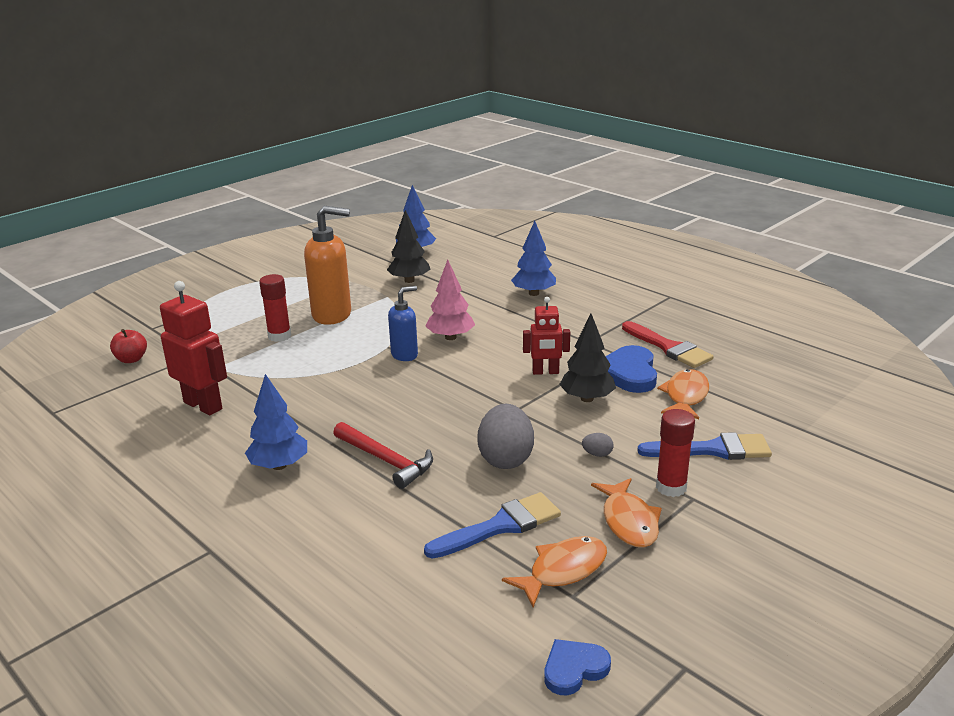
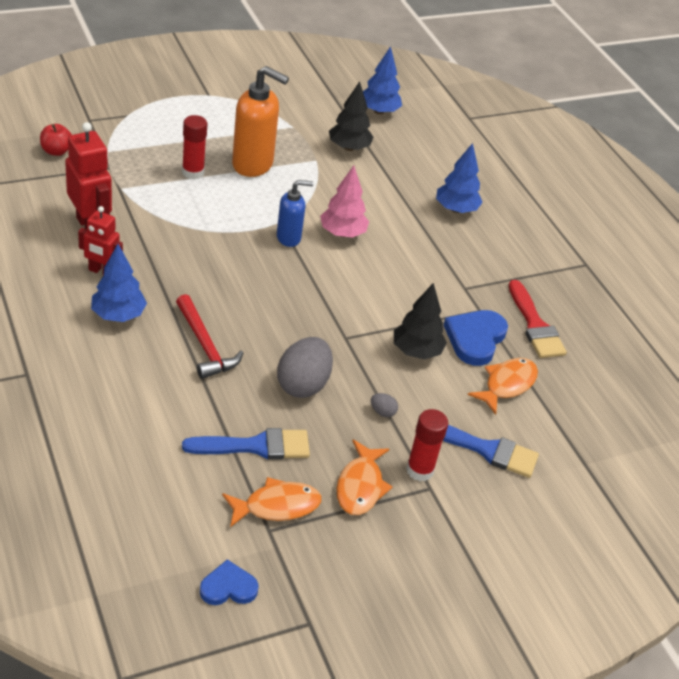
camera: 15 degrees right, 15 degrees up
red robot [523,297,570,375] -> red robot moved to [78,206,123,276]

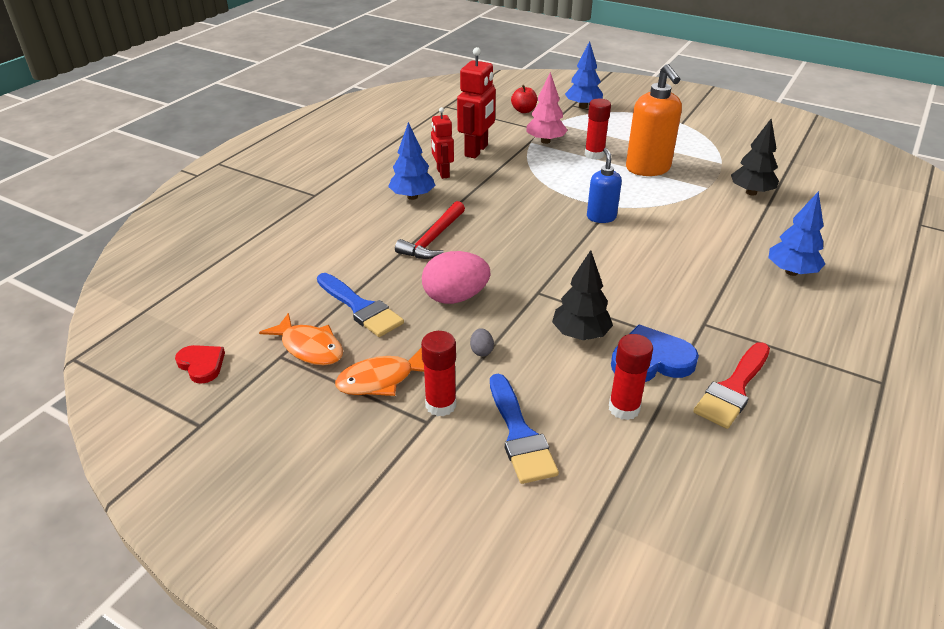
camera: 60 degrees right, 5 degrees down
blue heart [200,559,259,605] -> red heart [175,345,225,384]
blue soap dispenser [277,180,313,247] -> blue soap dispenser turned 135 degrees counterclockwise [587,148,622,223]
grey egg [277,337,333,398] -> pink egg [422,251,490,304]
pink tree [320,166,369,238] -> pink tree moved to [526,72,568,144]
blue tree [363,46,402,114] -> blue tree moved to [565,41,603,109]
orange fish [467,358,538,415] -> red glue stick [609,334,653,420]

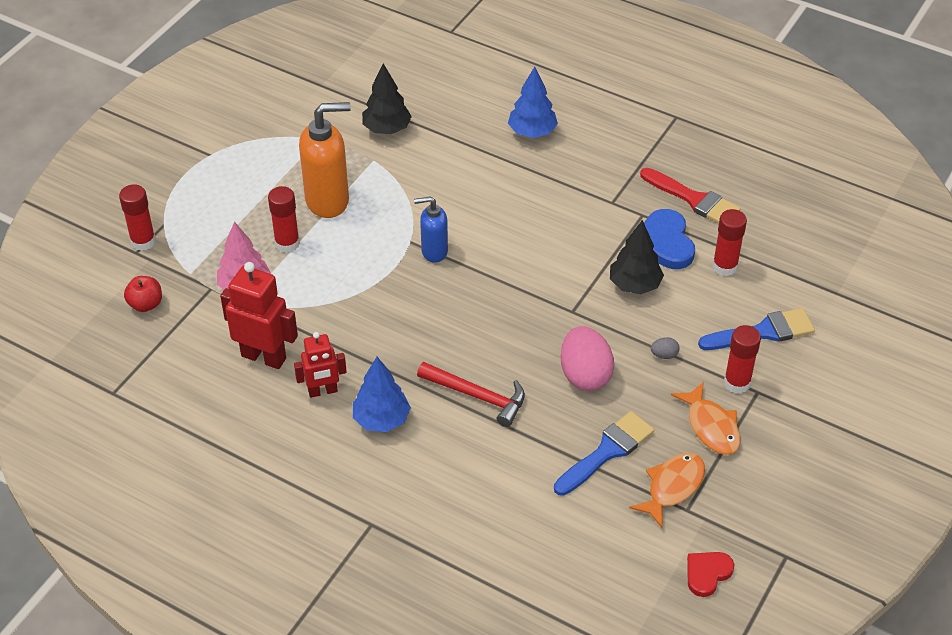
camera: 90 degrees left, 10 degrees up
blue tree [565,41,603,109] -> red glue stick [119,185,156,251]

